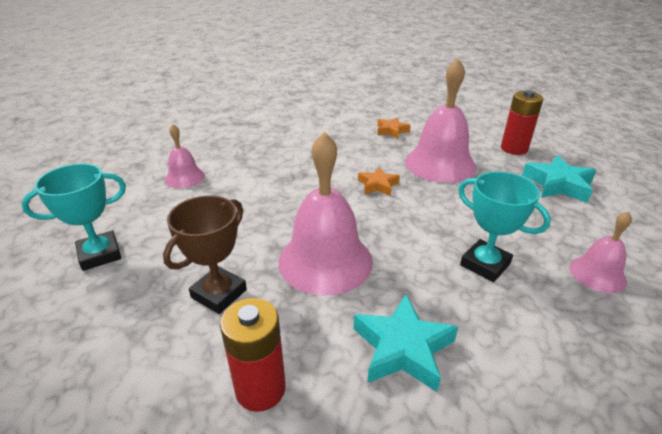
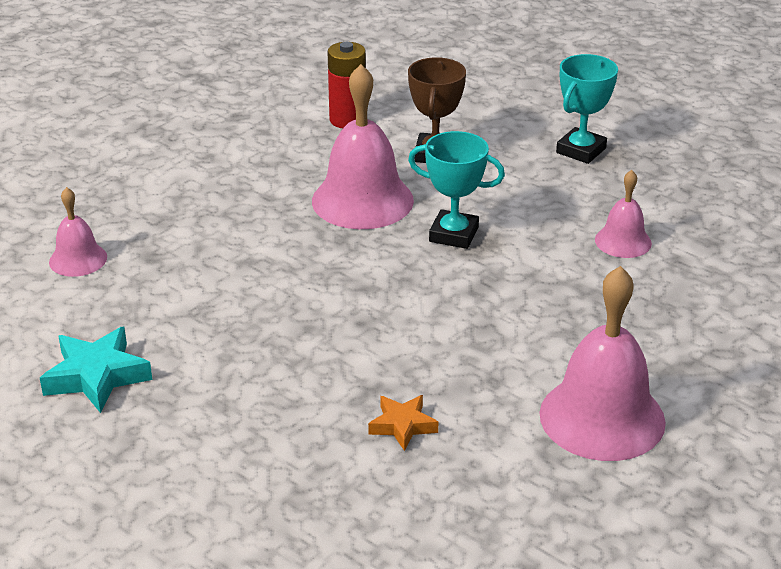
camera: 155 degrees right, 0 degrees up
turquoise star [354,294,458,392] -> none
orange star [358,167,400,196] -> none
pink bell [405,58,476,183] -> pink bell moved to [539,266,666,461]
turquoise trophy [458,172,551,282] -> turquoise trophy moved to [408,131,505,249]
red battery [501,90,543,155] -> none

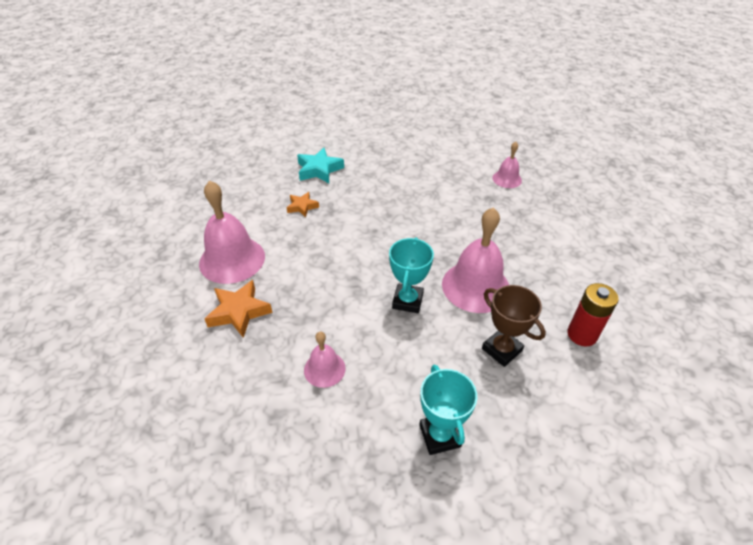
camera: 130 degrees right, 10 degrees up
turquoise star [40,326,152,413] -> turquoise star moved to [297,148,344,183]
turquoise trophy [408,131,505,249] -> turquoise trophy turned 45 degrees counterclockwise [389,237,434,313]
none -> orange star [205,280,272,338]

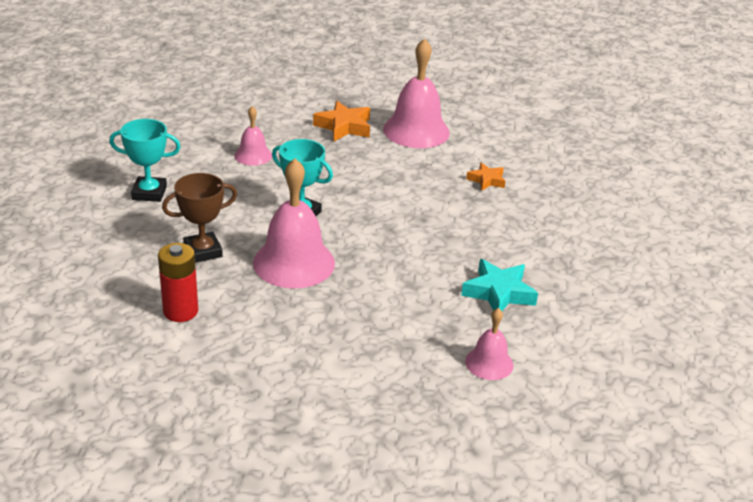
camera: 105 degrees right, 10 degrees down
turquoise star [297,148,344,183] -> turquoise star moved to [461,259,538,311]

